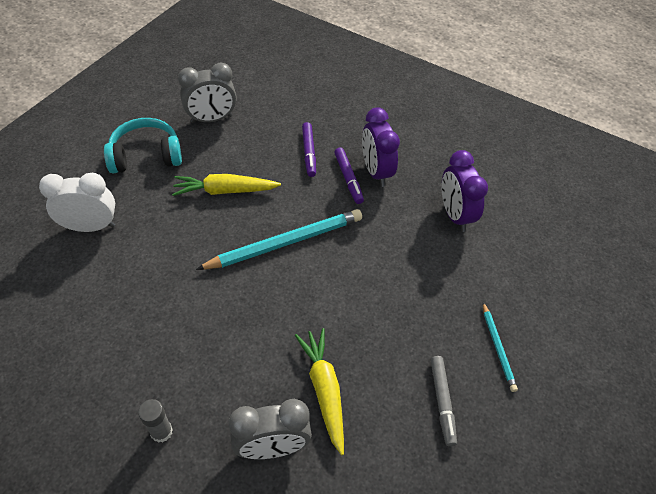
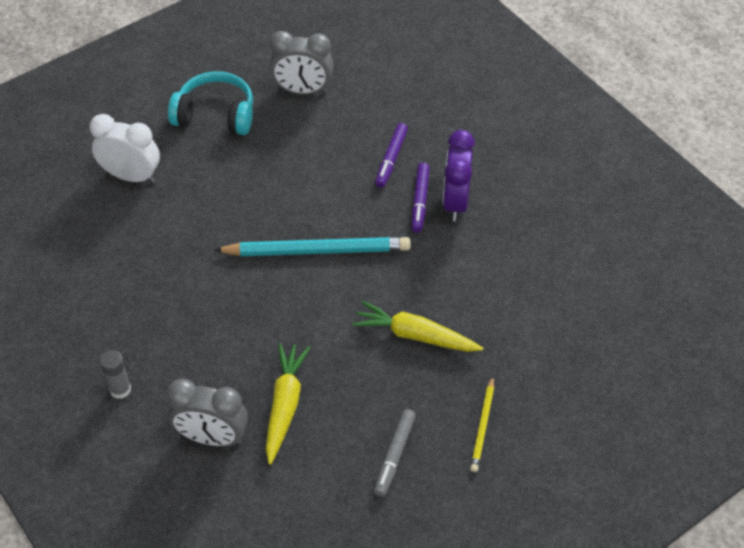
camera: 25 degrees right, 0 degrees up
yellow carrot [172,174,281,196] -> yellow carrot moved to [352,301,483,352]
purple clock [442,150,488,232] -> none
turquoise pencil [483,302,518,392] -> yellow pencil [470,376,494,472]

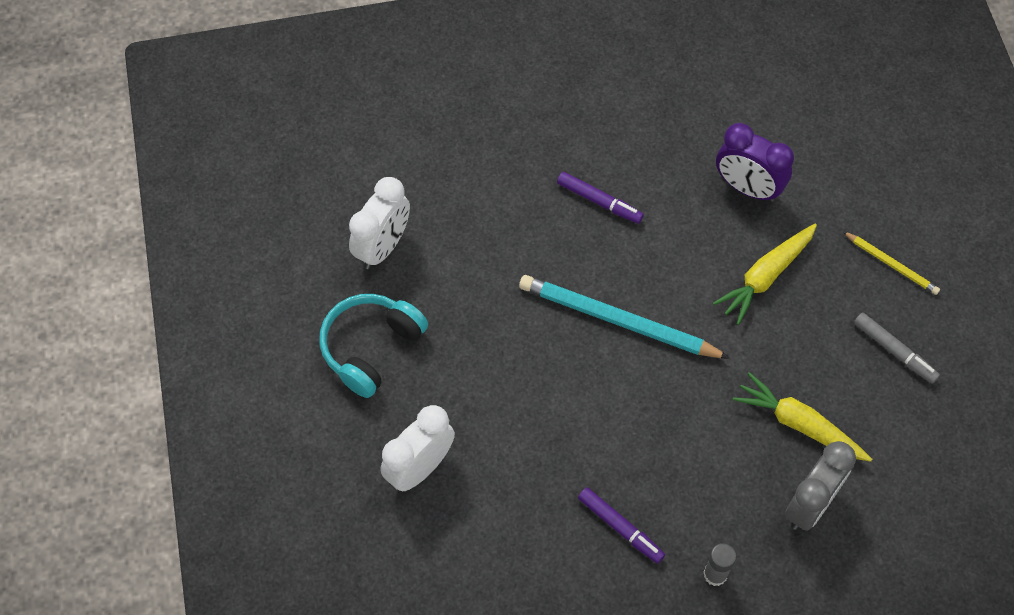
camera: 65 degrees left, 10 degrees up
turquoise pencil [214,237,411,256] -> turquoise pencil turned 90 degrees counterclockwise [519,275,730,359]
grey clock [269,31,333,95] -> white clock [349,177,410,269]
purple marker [375,123,408,188] -> purple marker moved to [578,487,665,564]
purple clock [443,130,475,221] -> purple clock moved to [716,123,794,202]

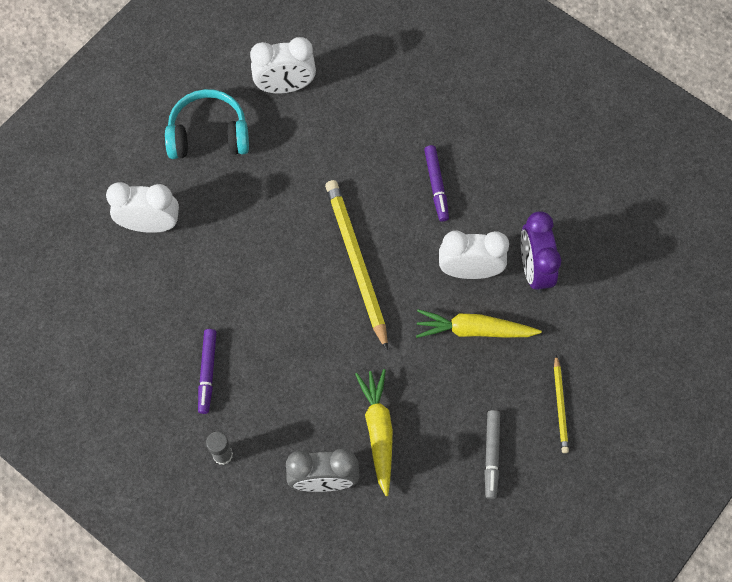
camera: 50 degrees right, 5 degrees up
turquoise pencil [519,275,730,359] -> yellow pencil [325,180,388,351]
none -> white clock [439,231,509,279]

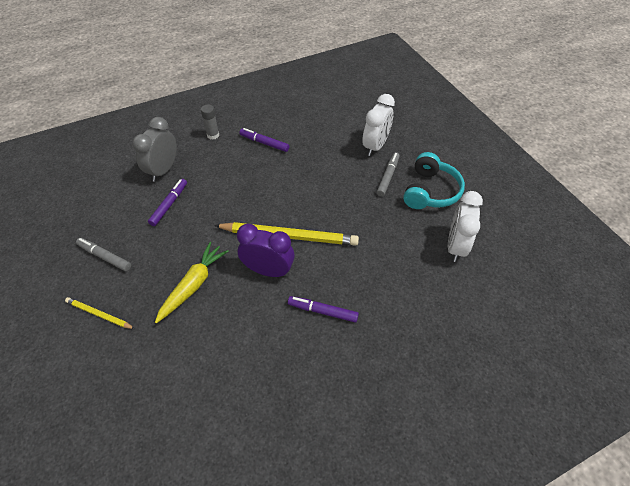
camera: 115 degrees right, 15 degrees down
yellow carrot [355,369,393,496] -> purple marker [148,179,187,226]
white clock [439,231,509,279] -> none
purple clock [521,211,561,293] -> purple clock moved to [237,224,295,277]
none -> grey marker [377,152,400,196]

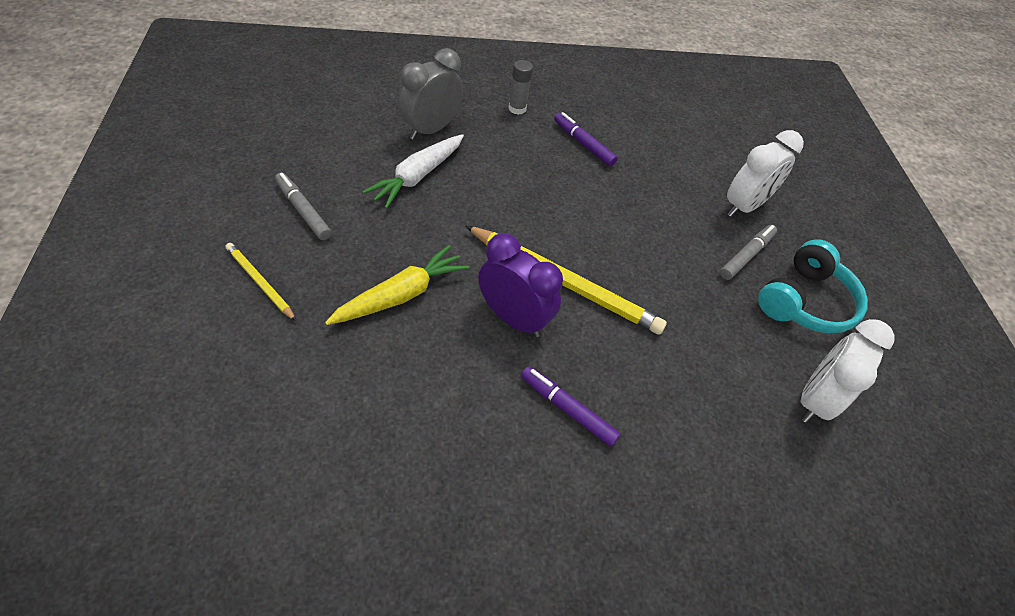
camera: 15 degrees right, 0 degrees up
purple marker [148,179,187,226] -> white carrot [362,134,464,209]

